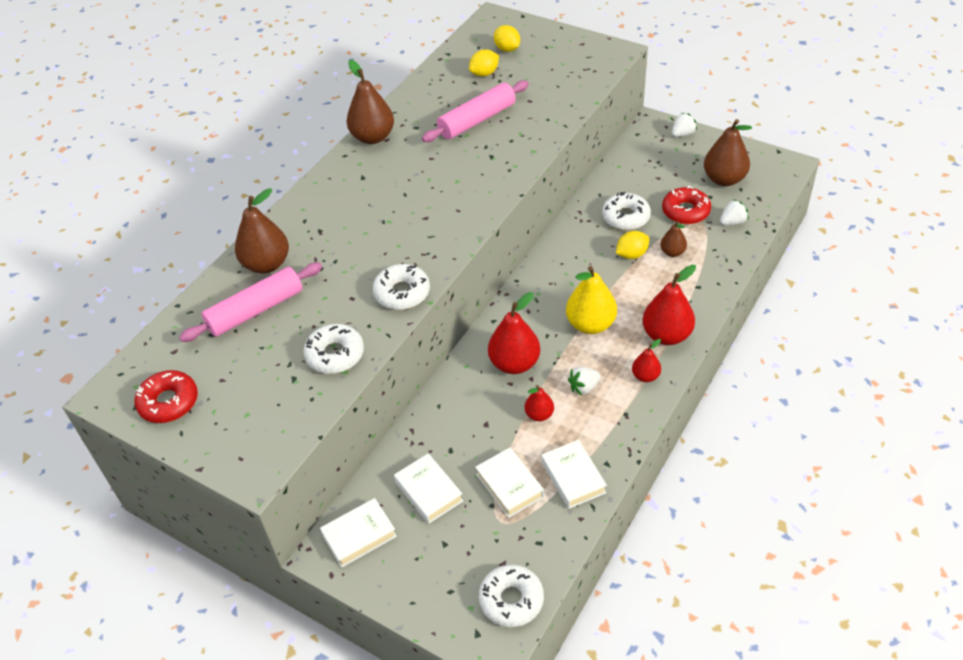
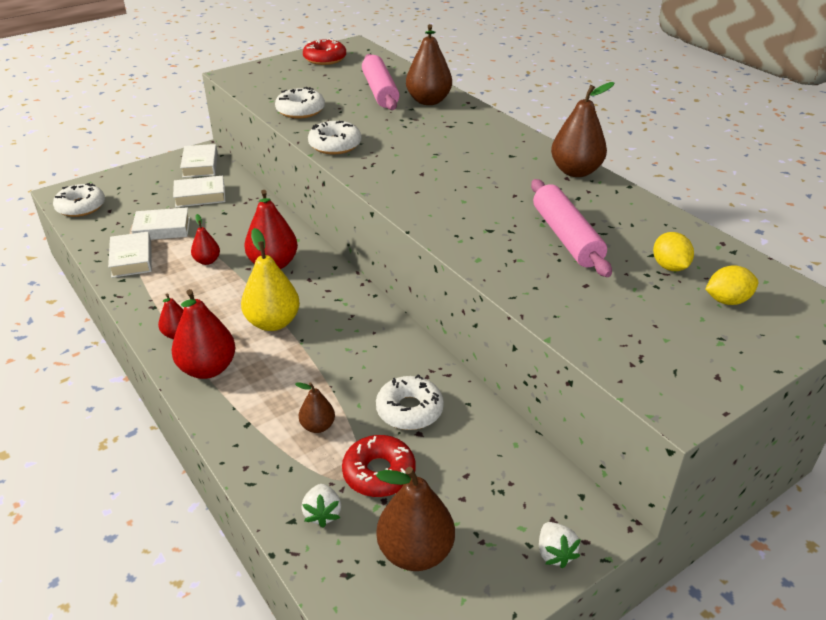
camera: 110 degrees right, 10 degrees down
white book [541,440,607,509] -> white book turned 75 degrees clockwise [108,232,152,278]
white strawberry [568,367,601,396] -> none
yellow lemon [616,231,649,259] -> none

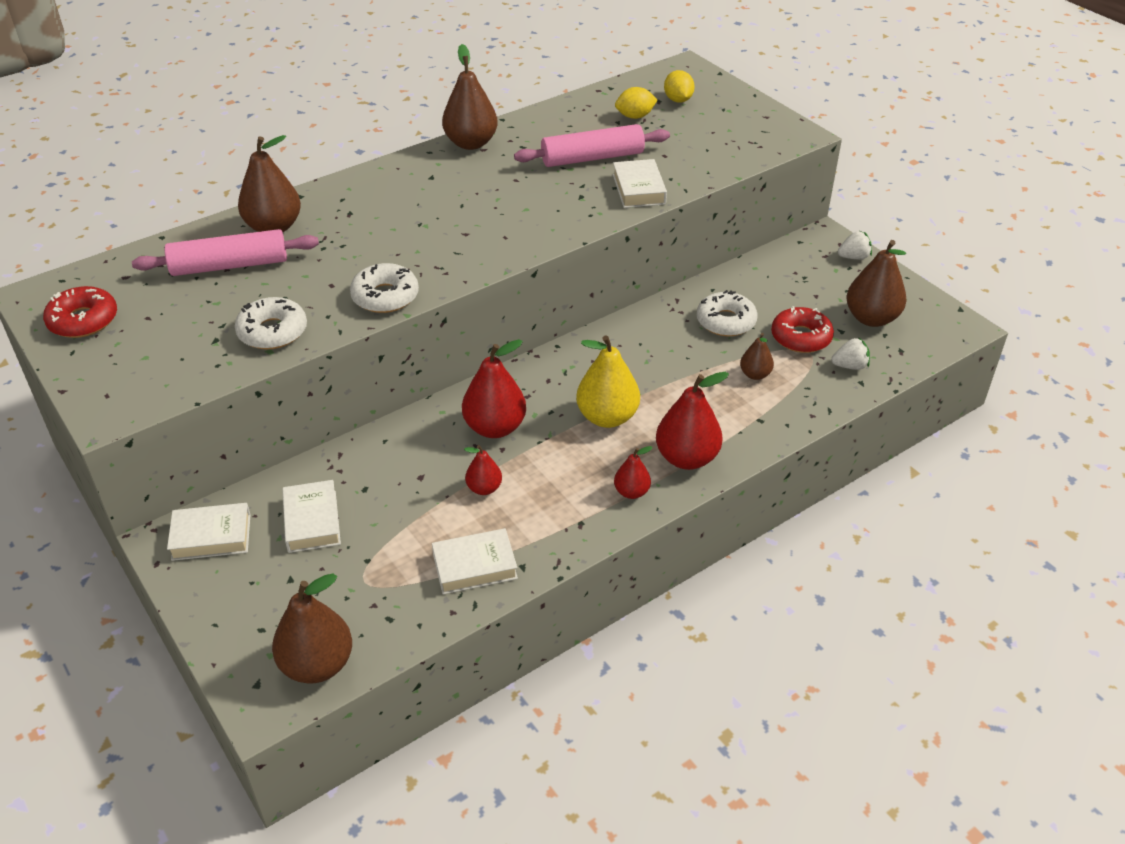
camera: 90 degrees left, 5 degrees up
white donut [53,183,105,217] -> brown pear [272,573,352,683]
white book [131,207,190,240] -> white book moved to [613,159,667,208]

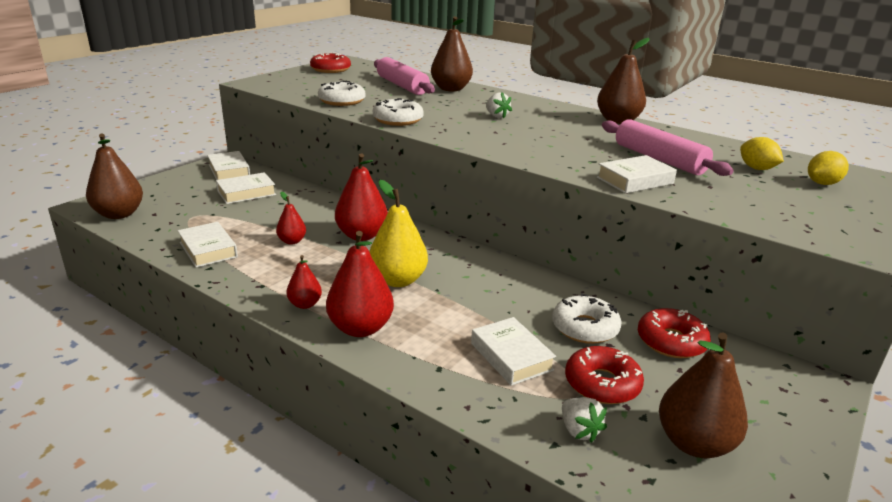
camera: 70 degrees right, 15 degrees down
brown pear [740,333,774,380] -> white book [471,317,556,386]
white strawberry [838,230,872,260] -> white strawberry moved to [486,92,512,118]
none -> red donut [638,308,711,358]

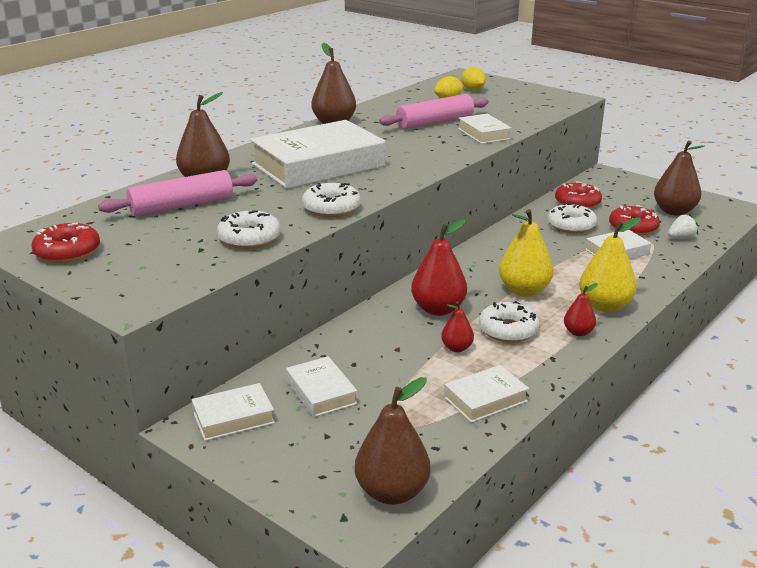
camera: 85 degrees left, 0 degrees up
red pear [326,231,394,337] -> yellow pear [579,217,641,312]
white strawberry [486,92,512,118] -> white book [250,120,385,189]
none -> white donut [479,301,540,343]

